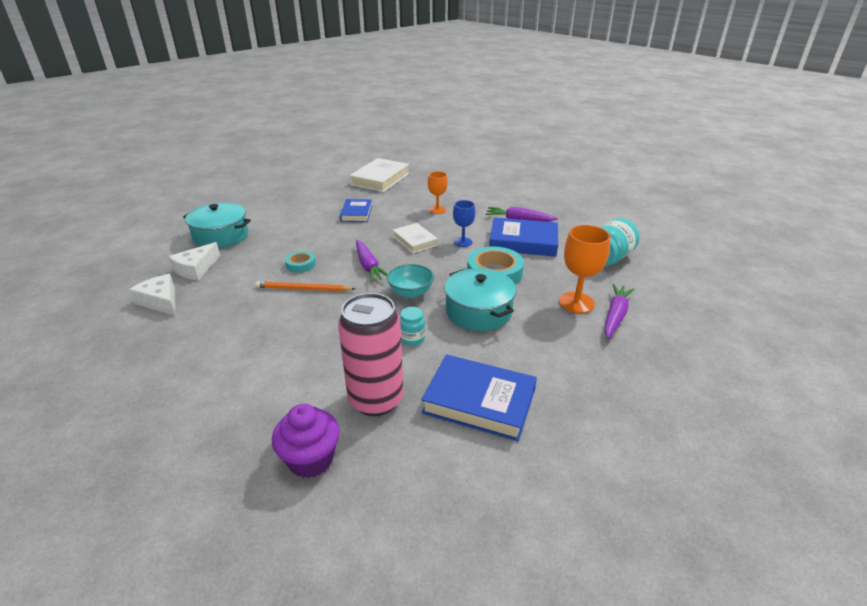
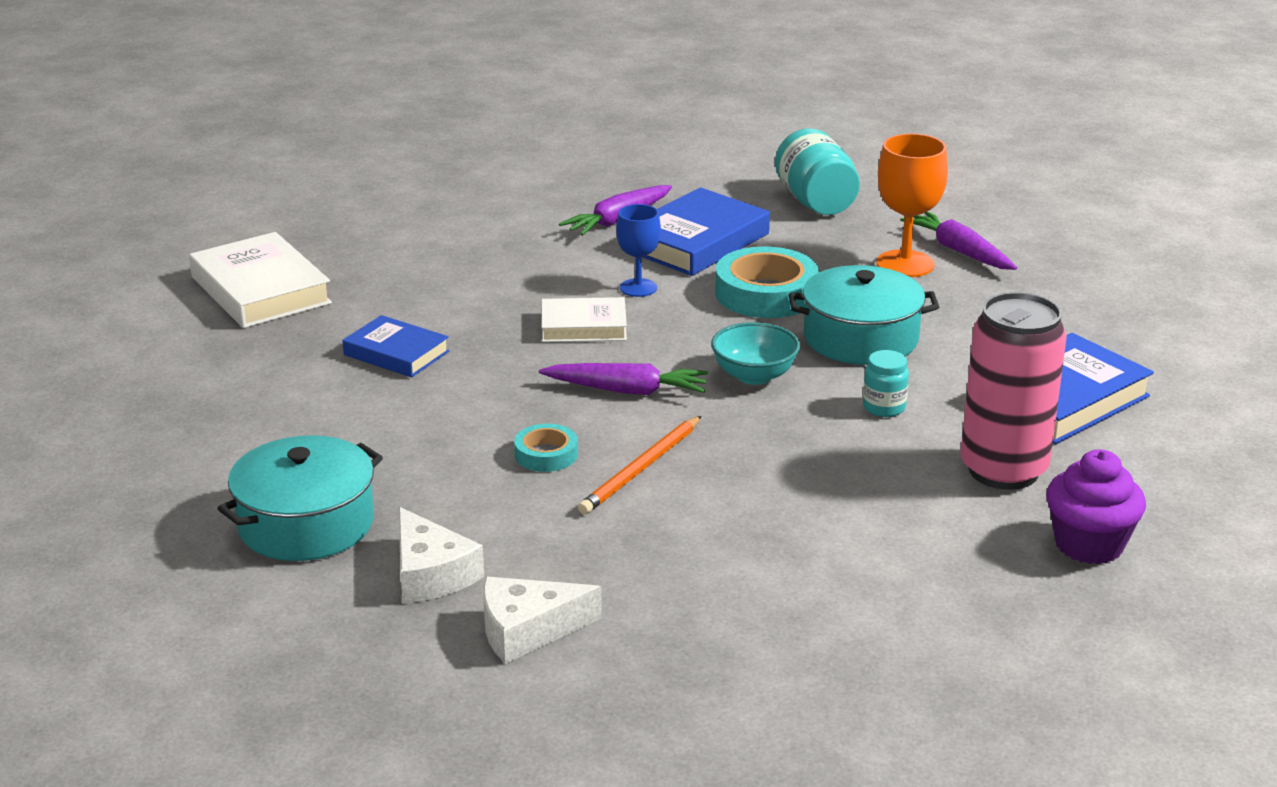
camera: 60 degrees left, 5 degrees down
orange goblet [428,171,448,214] -> none

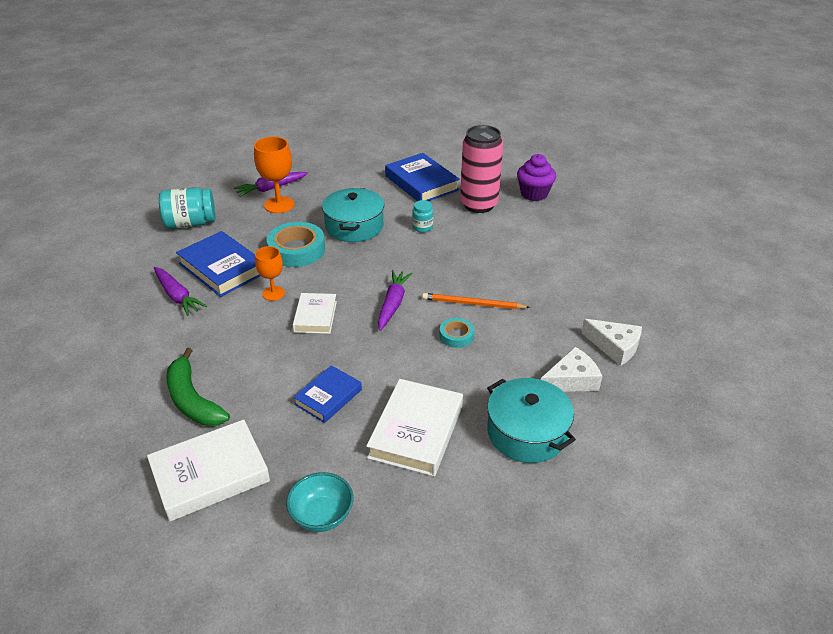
camera: 85 degrees left, 10 degrees up
white cheese [483,577,602,664] -> white cheese turned 45 degrees counterclockwise [581,319,642,366]
orange pencil [578,416,701,514] -> orange pencil turned 150 degrees clockwise [422,293,530,309]
blue goblet [616,204,661,297] -> orange goblet [255,246,285,301]
turquoise bowl [711,322,800,385] -> turquoise bowl moved to [286,472,353,532]
none -> green banana [166,348,230,426]
none -> white book [366,379,463,476]

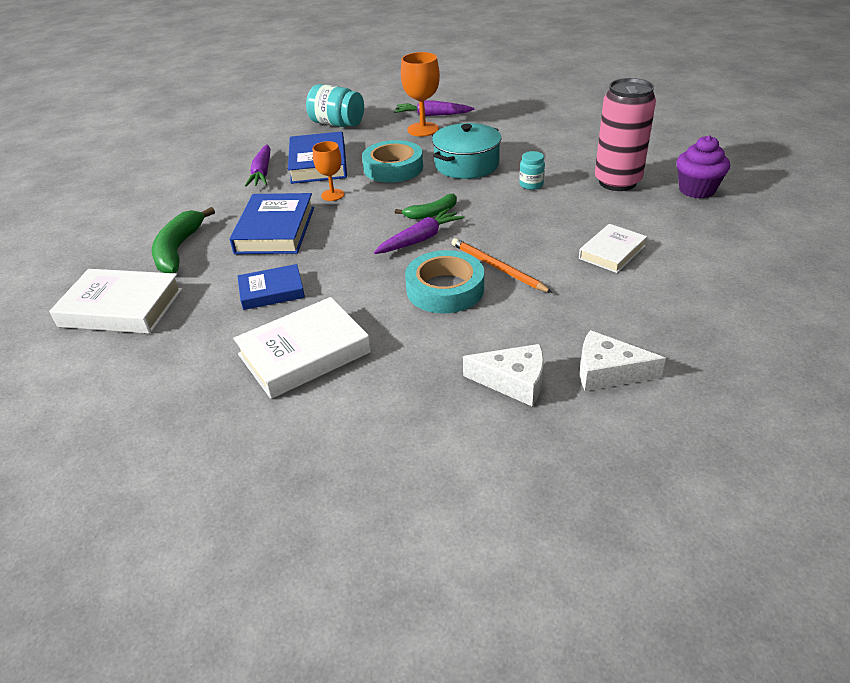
camera: 40 degrees right, 0 degrees up
turquoise bowl [286,472,353,532] -> none
white book [293,293,337,334] -> white book moved to [579,224,647,273]
blue book [385,153,460,201] -> blue book moved to [230,193,314,254]
turquoise tape [440,318,475,348] -> turquoise tape [405,250,484,313], size x1.88
turquoise pot [487,378,576,463] -> none
white cheese [581,319,642,366] -> white cheese turned 120 degrees clockwise [580,330,666,391]
none -> green banana [395,194,457,219]

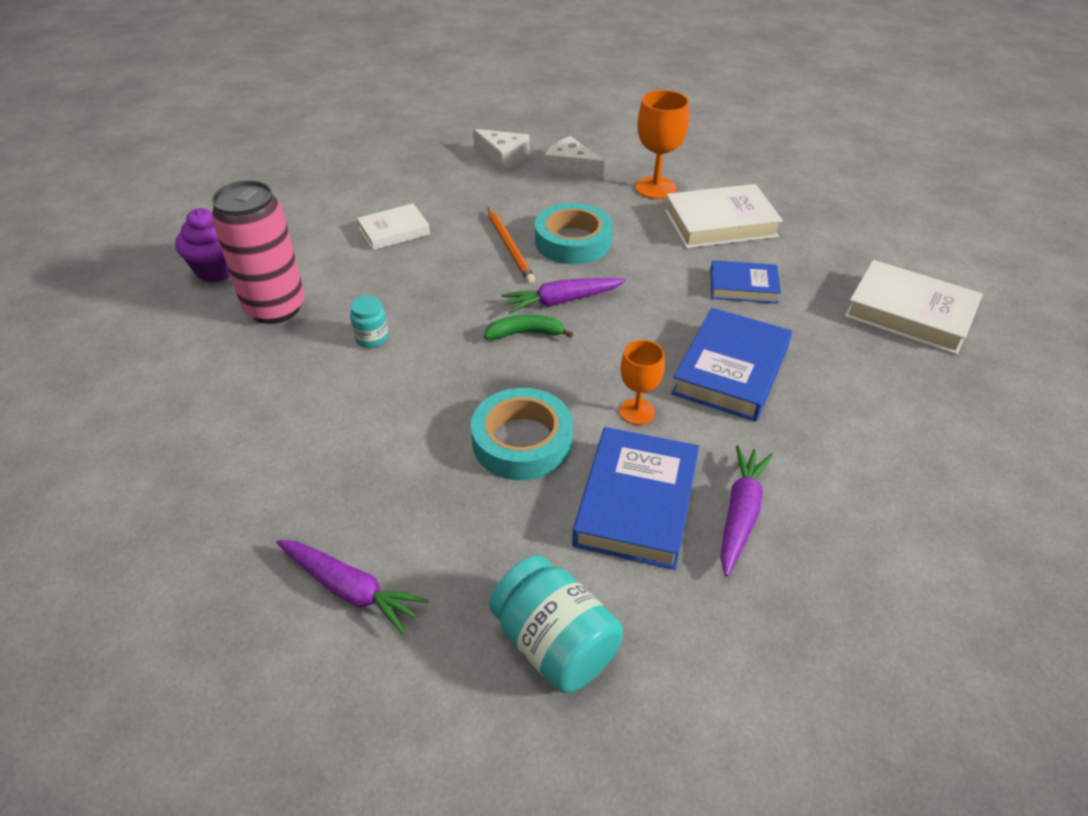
camera: 160 degrees left, 5 degrees up
green banana [152,207,215,273] -> none
orange goblet [401,52,440,137] -> orange goblet moved to [635,90,689,199]
turquoise pot [432,123,501,179] -> none

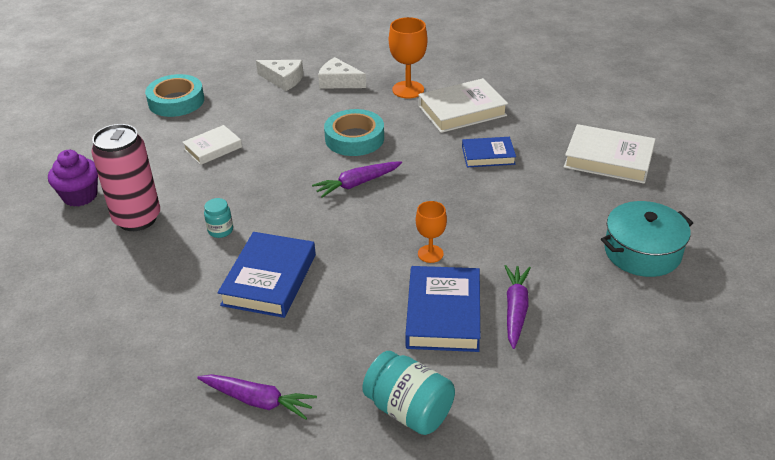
camera: 10 degrees left, 5 degrees down
turquoise tape [471,388,573,480] -> turquoise tape moved to [145,74,204,117]
green banana [484,315,573,340] -> none
orange pencil [488,208,535,283] -> none
blue book [671,308,792,422] -> blue book moved to [218,232,316,318]
none -> turquoise pot [601,201,693,277]

